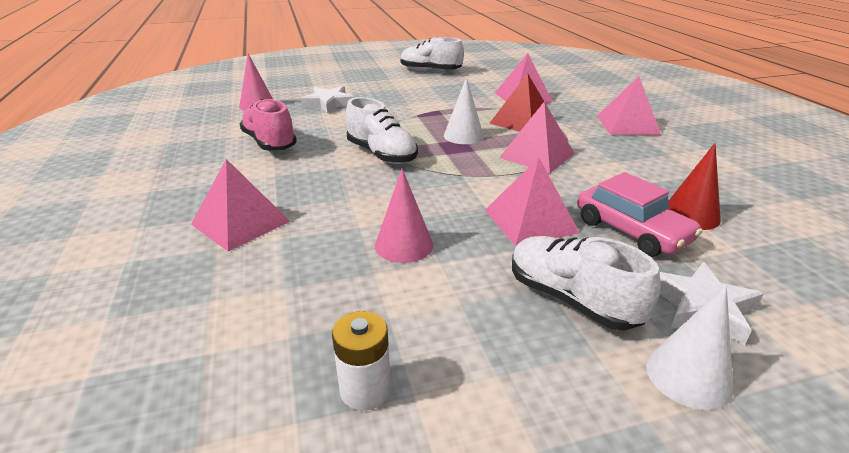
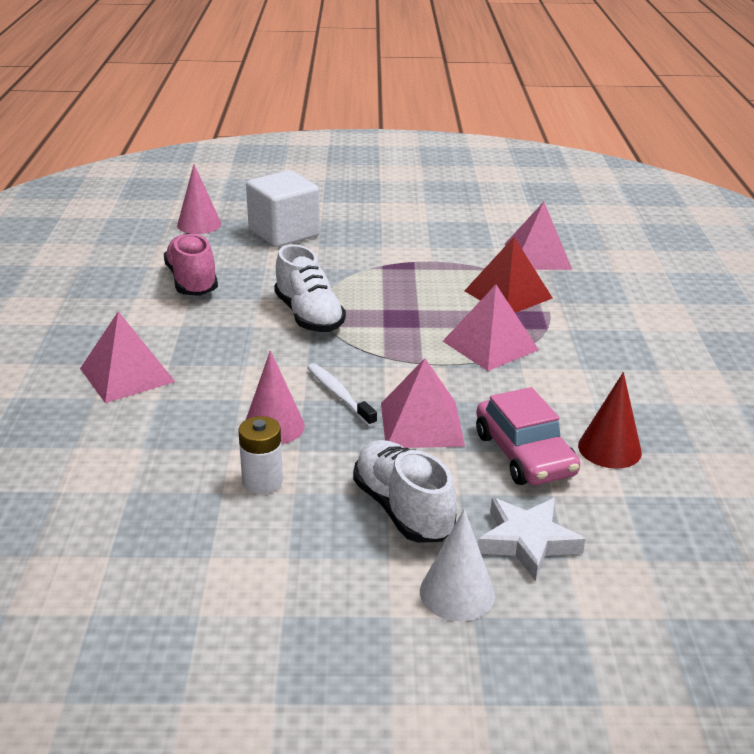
camera: 15 degrees right, 0 degrees up
white star [301,86,354,114] -> white cube [246,171,320,247]
white battery [332,311,391,411] -> white battery moved to [239,416,283,494]
white shoe [400,37,464,71] -> none
white cone [444,77,484,144] -> none
pink pyramid [597,76,661,135] -> none
none -> white toothbrush [307,364,377,427]

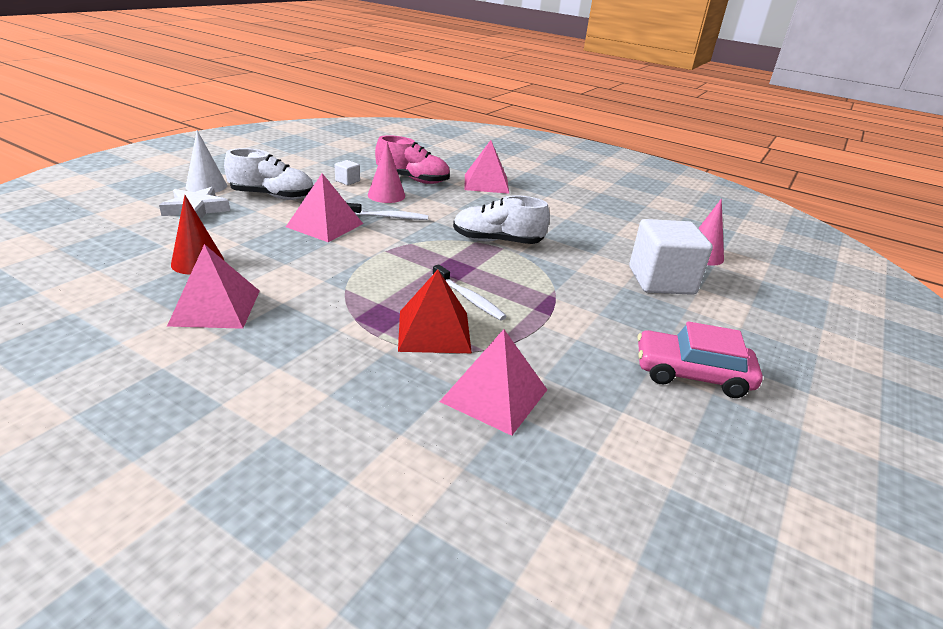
camera: 120 degrees right, 0 degrees up
pink shoe [164,233,218,296] -> pink shoe moved to [375,135,450,184]
white battery [239,416,283,494] -> white cube [335,160,360,185]
pink pyramid [443,285,539,371] -> pink pyramid moved to [167,244,260,329]
pink car [476,387,580,485] -> pink car moved to [637,321,763,398]
none -> white toothbrush [433,264,507,321]

